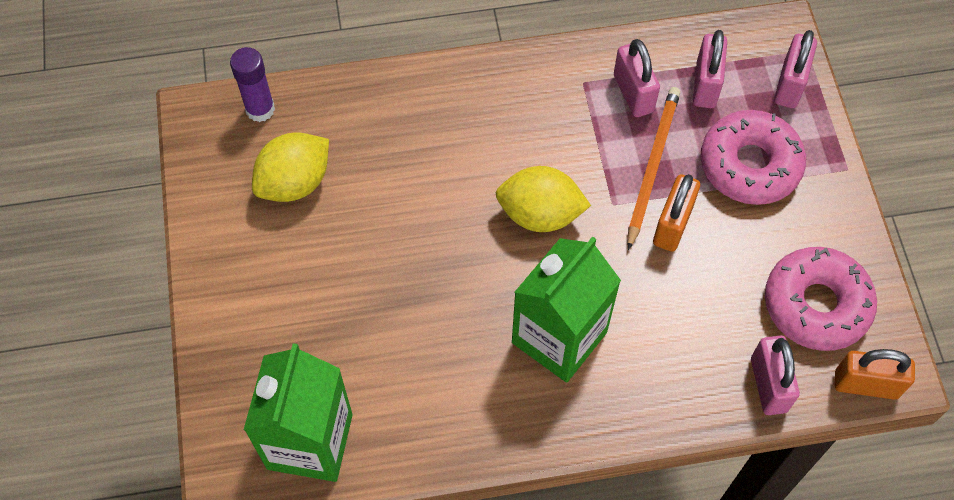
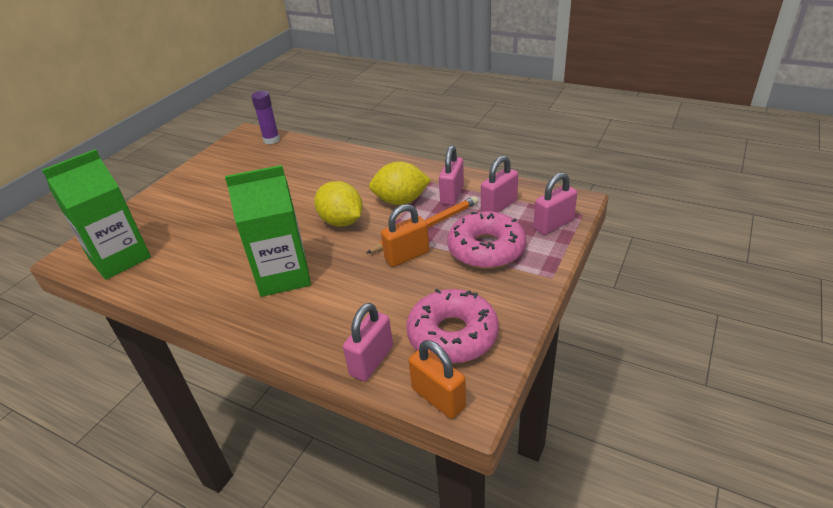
camera: 40 degrees right, 25 degrees down
yellow lemon [252,132,329,202] -> yellow lemon moved to [369,162,431,205]

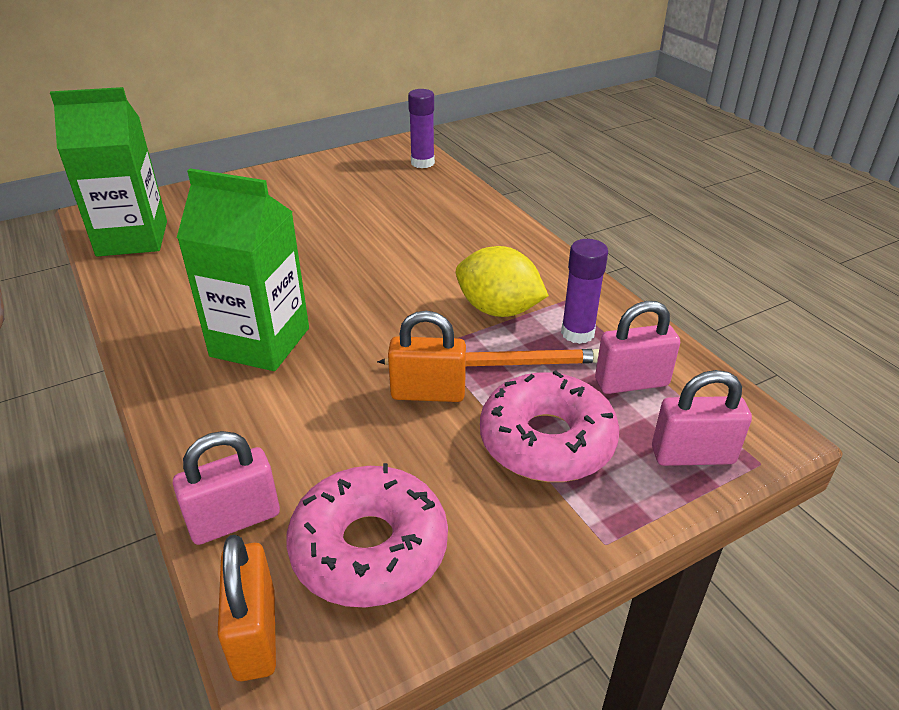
camera: 30 degrees right, 0 degrees up
yellow lemon [314,181,363,227] -> none
pink padlock [439,145,464,205] -> purple glue stick [561,239,608,344]

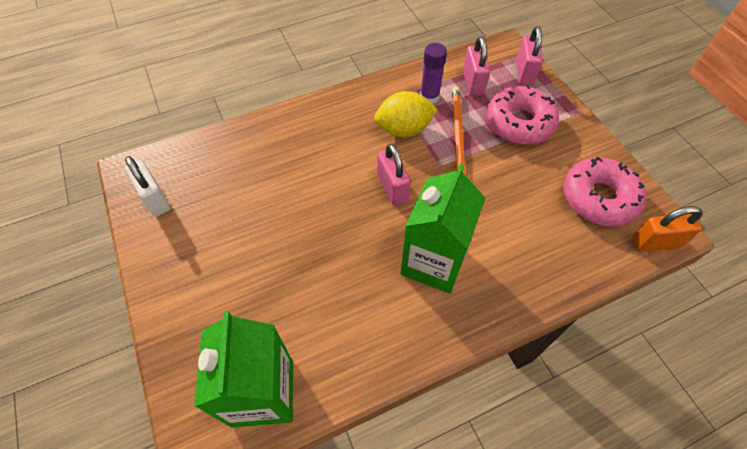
camera: 85 degrees left, 20 degrees up
pink padlock [173,431,280,545] -> pink padlock moved to [377,144,411,206]
orange padlock [388,311,466,402] -> none
purple glue stick [408,89,435,168] -> none
yellow lemon [456,246,549,317] -> yellow lemon turned 45 degrees clockwise [374,91,438,137]
none -> white padlock [125,156,171,217]

